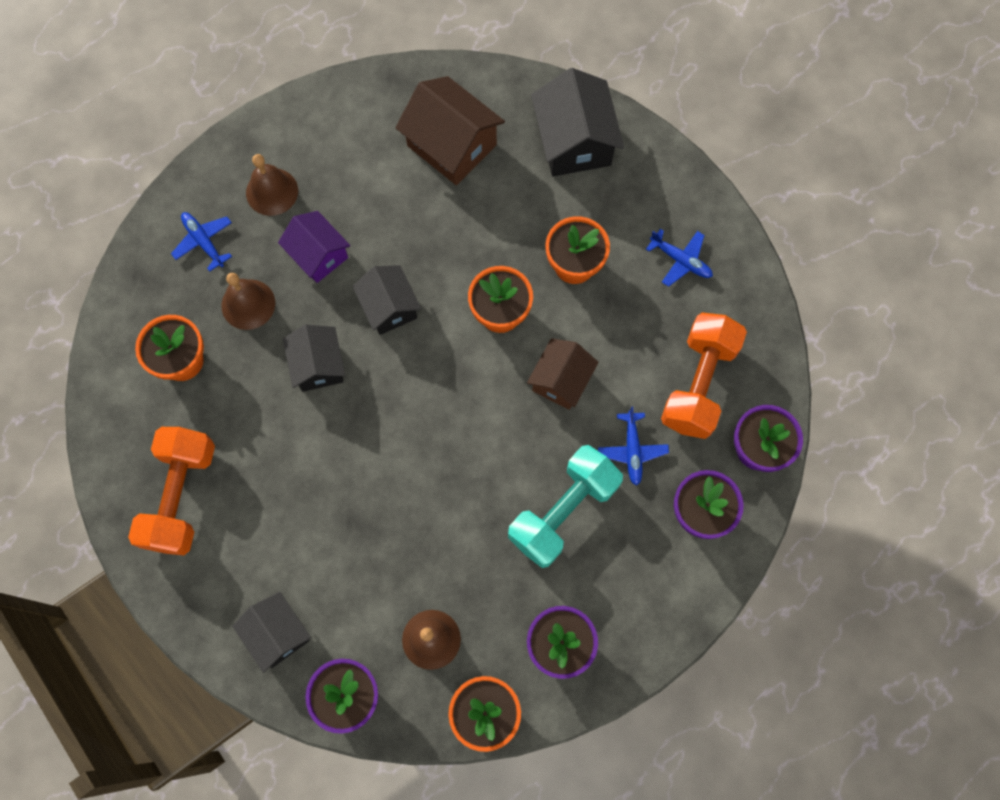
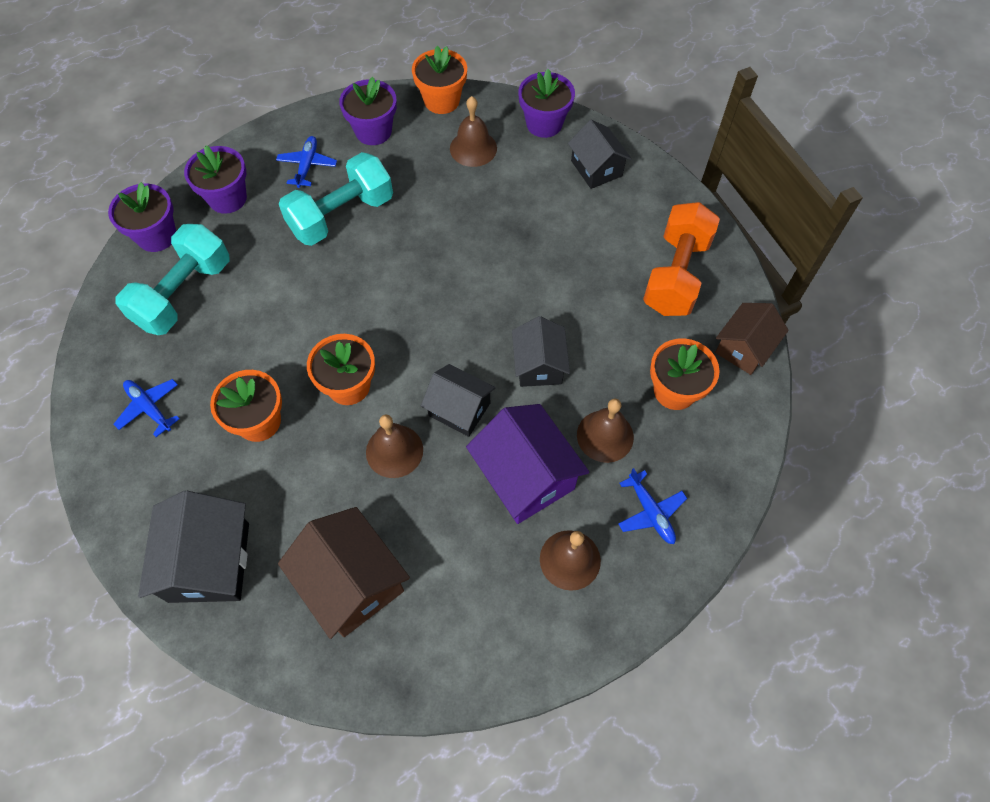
camera: 170 degrees left, 10 degrees down
purple house [278,211,350,283] -> purple house [466,404,589,524], size x1.53
black house [352,265,421,335] -> black house turned 45 degrees counterclockwise [421,364,496,437]
brown house [527,338,599,410] -> brown house moved to [715,303,789,375]
blue plane [598,407,669,486] -> blue plane moved to [276,136,337,188]
orange dumbbell [661,312,747,439] -> turquoise dumbbell [115,224,230,335]
none -> brown bell [366,415,423,478]

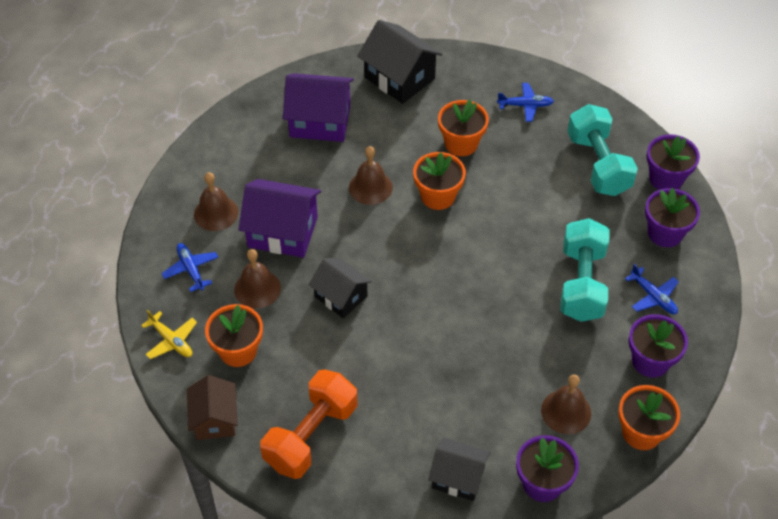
camera: 135 degrees right, 10 degrees down
brown house [278,507,410,639] -> purple house [283,73,354,142]
black house [421,364,496,437] -> none
blue plane [618,468,687,544] -> blue plane turned 45 degrees clockwise [161,243,218,292]
orange dumbbell [643,202,720,316] -> orange dumbbell turned 60 degrees clockwise [260,369,357,479]
none -> yellow plane [141,309,197,359]

